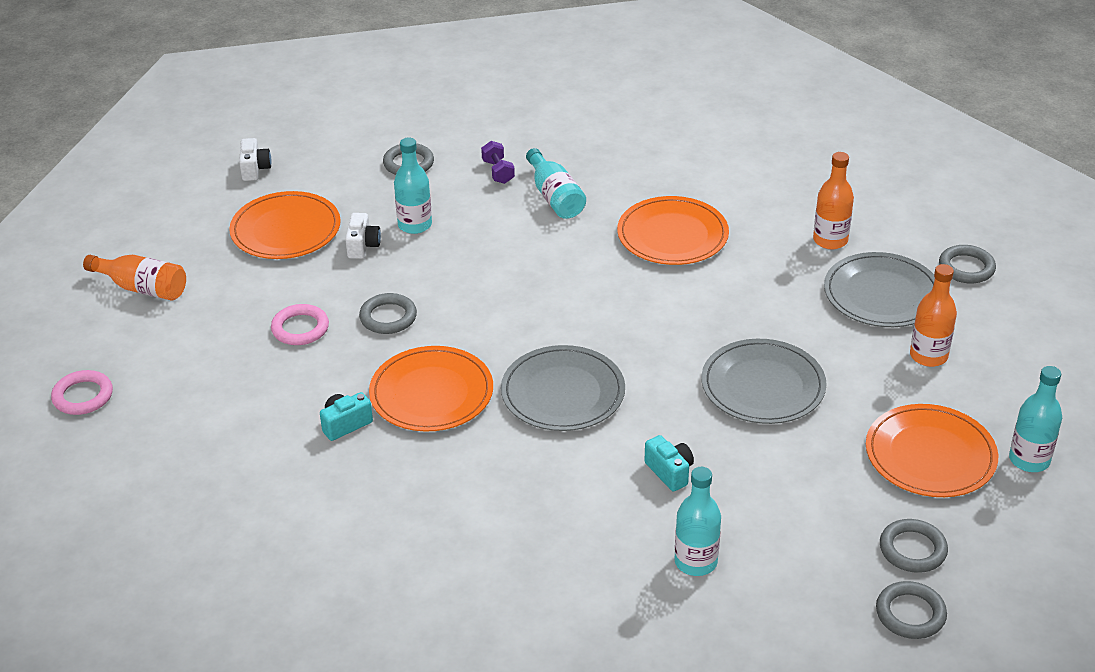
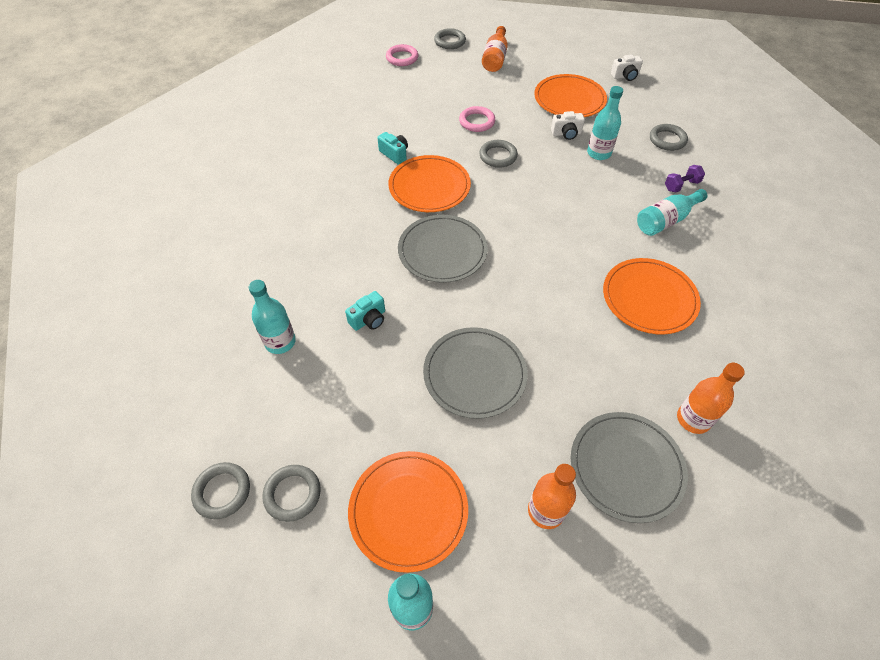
camera: 80 degrees right, 15 degrees up
grey ring [939,245,996,283] -> grey ring moved to [434,28,466,49]

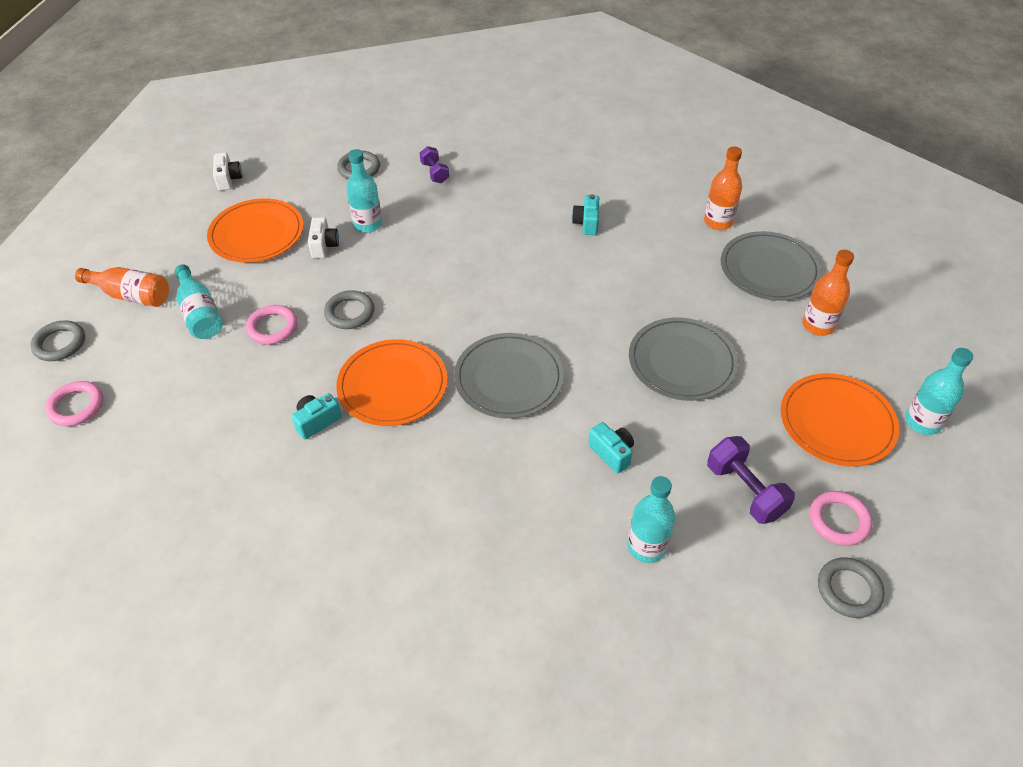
camera: 85 degrees left, 5 degrees down
grey ring [262,465,321,522] -> pink ring [809,491,872,546]
orange plate [603,258,701,335] -> turquoise camera [572,194,599,235]
turquoise bottle [637,189,708,236] -> turquoise bottle moved to [175,264,223,339]
none -> purple dumbbell [707,436,795,524]

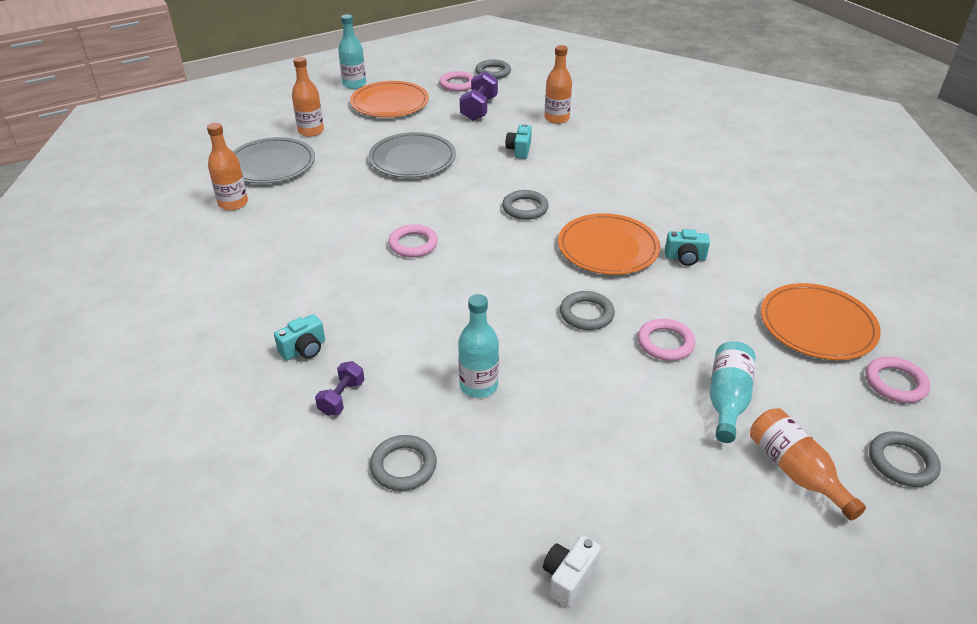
camera: 135 degrees left, 10 degrees down
orange plate [207,198,303,263] -> orange plate moved to [761,283,881,360]
white camera [308,217,339,258] -> none
grey plate [454,333,564,419] -> grey ring [502,190,549,220]
turquoise camera [572,194,599,235] -> turquoise camera moved to [274,314,325,360]
turquoise bottle [628,476,676,563] -> orange bottle [544,45,572,124]
none -> pink ring [388,224,438,257]

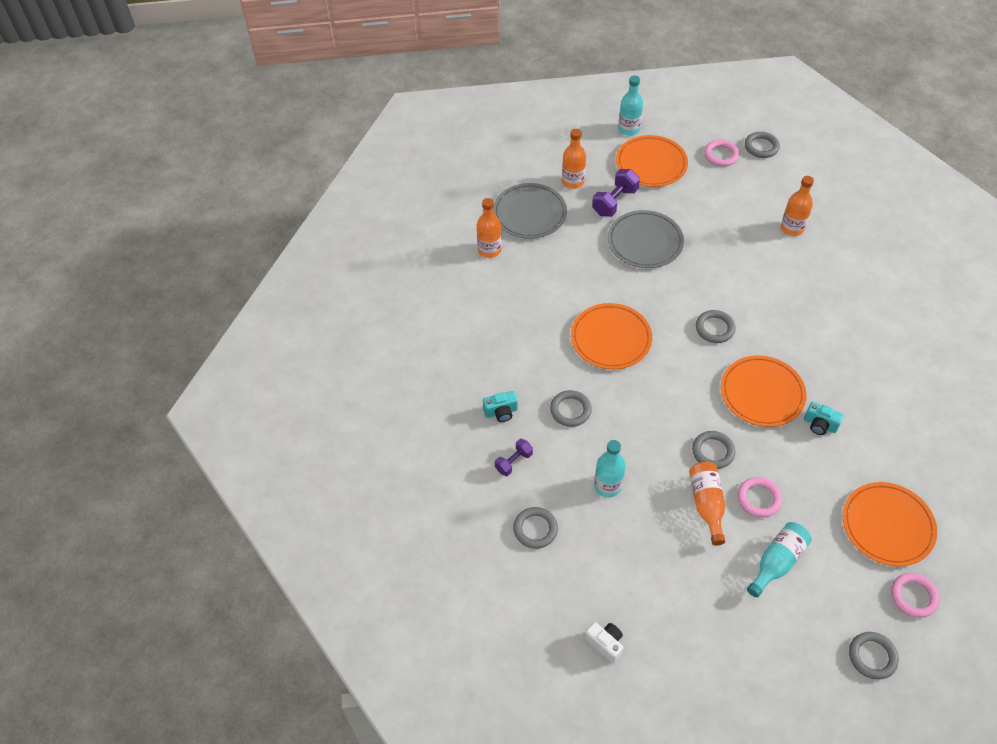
camera: 25 degrees right, 15 degrees up
pink ring [388,224,438,257] -> orange plate [571,303,652,369]
purple dumbbell [460,71,498,121] -> purple dumbbell moved to [592,169,640,217]
turquoise camera [505,124,532,159] -> none
white camera [543,535,601,607] -> white camera turned 75 degrees clockwise [585,622,623,663]
orange bottle [750,408,866,521] -> orange bottle moved to [689,462,725,545]
none -> grey ring [550,390,592,427]

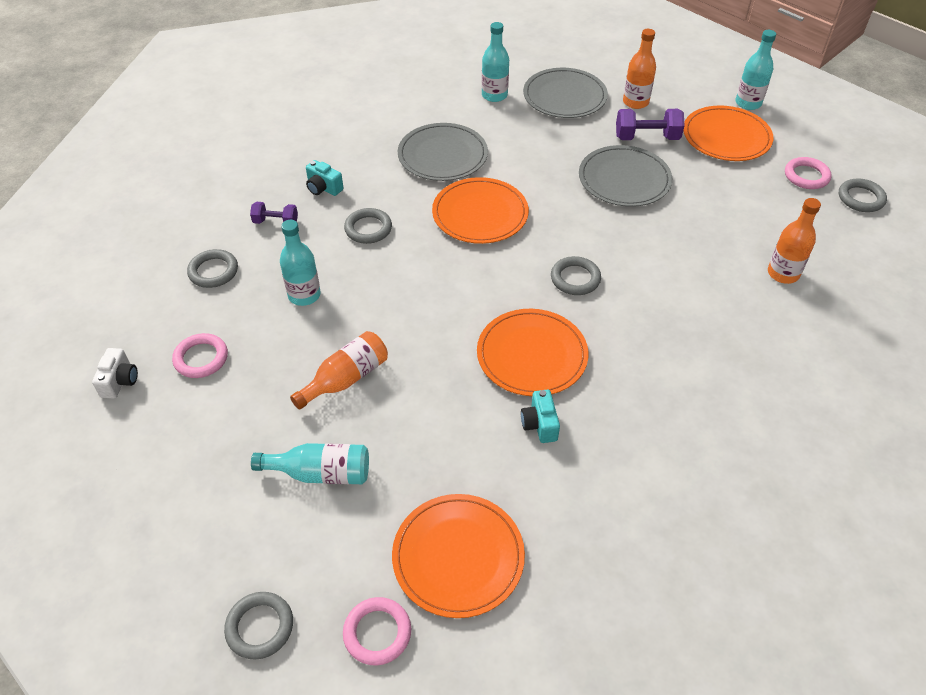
camera: 50 degrees right, 5 degrees down
orange bottle [477,198,502,258] -> turquoise bottle [482,22,509,102]
grey ring [692,431,735,469] -> none
pink ring [738,477,782,517] -> pink ring moved to [172,333,228,378]
none -> grey plate [398,123,488,181]

